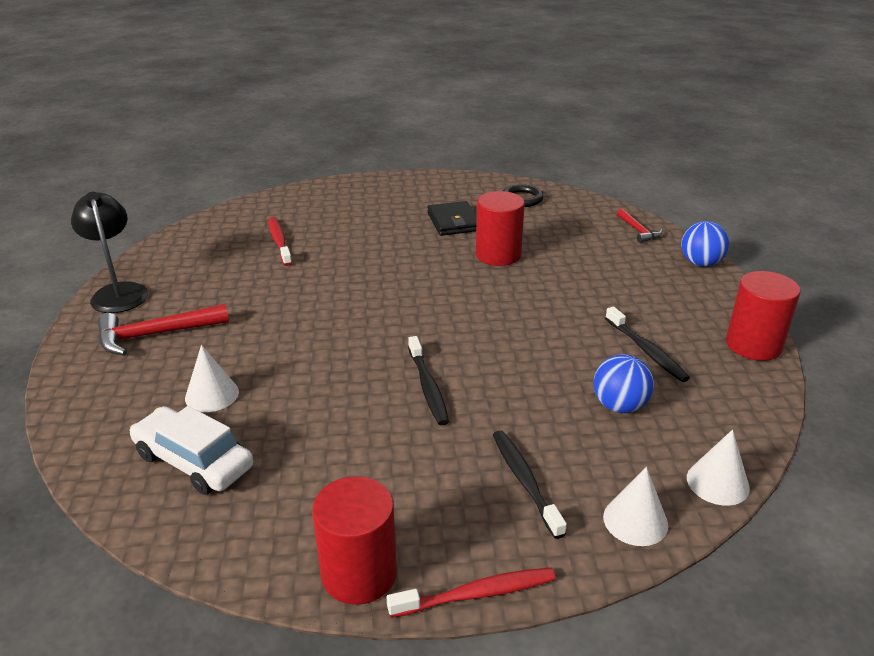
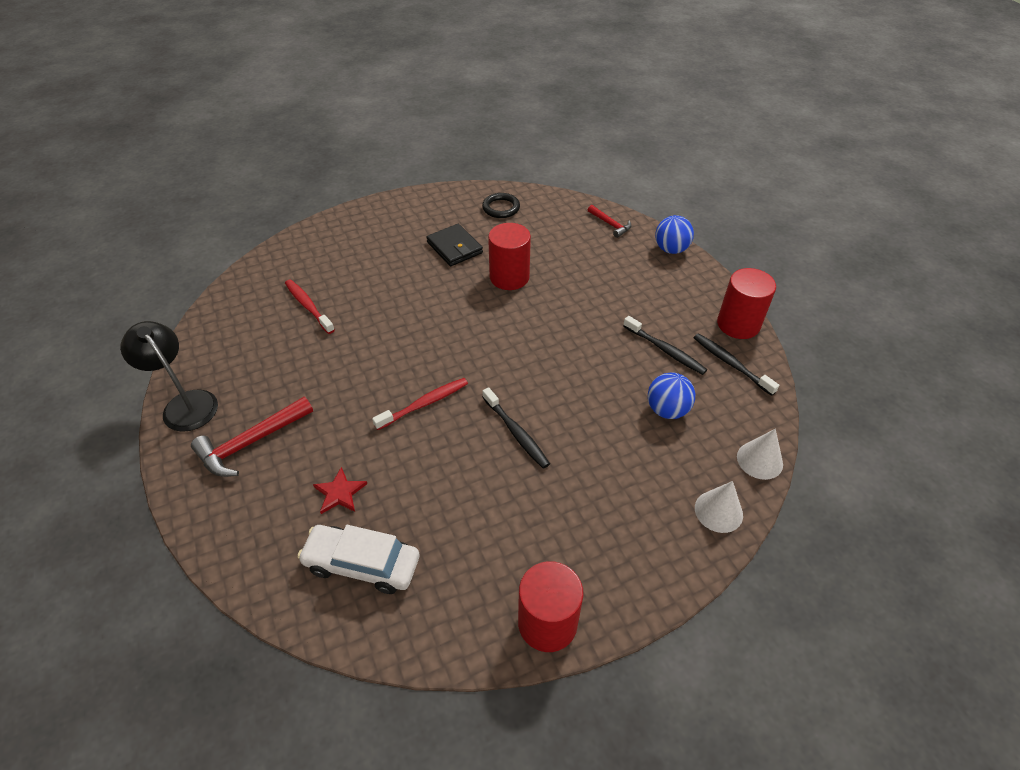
camera: 20 degrees left, 15 degrees up
white cone [185,345,239,412] -> red star [313,467,367,514]
red toothbrush [386,568,556,618] -> red toothbrush moved to [372,378,468,430]
black toothbrush [493,430,567,539] -> black toothbrush moved to [694,333,779,396]

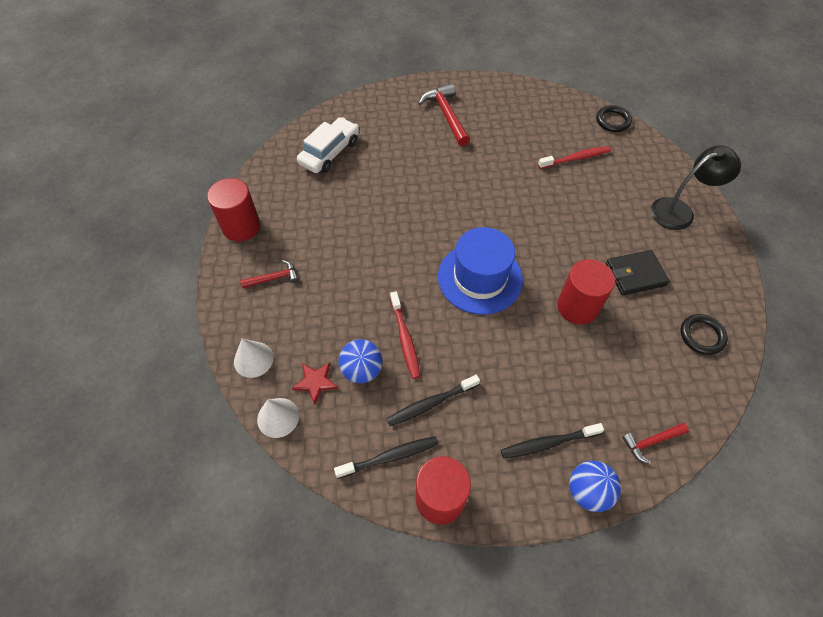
camera: 110 degrees right, 10 degrees up
black lamp [120,321,218,432] -> black lamp moved to [651,145,741,230]
red star [313,467,367,514] -> red star moved to [291,362,339,405]
red toothbrush [372,378,468,430] -> red toothbrush moved to [390,291,420,379]
black toothbrush [482,387,550,469] -> black toothbrush moved to [501,423,604,459]
none -> red hammer [240,260,299,288]
none -> blue hat [438,227,523,315]
none -> black ring [596,105,632,132]

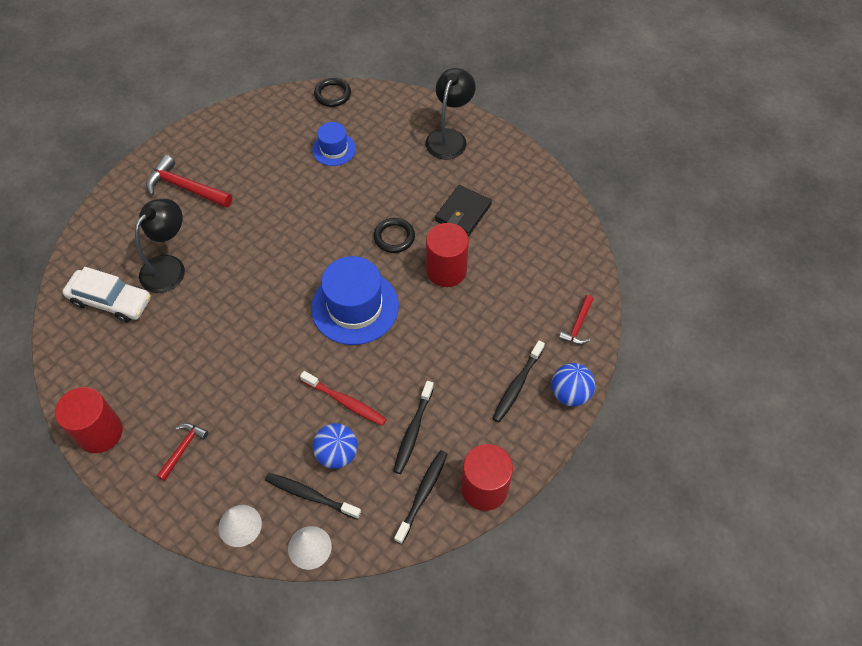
camera: 45 degrees left, 0 degrees up
red star [291,362,339,405] -> black toothbrush [265,473,361,520]
white car [297,117,359,173] -> white car turned 120 degrees clockwise [63,267,151,323]
red toothbrush [538,146,611,169] -> blue hat [312,122,356,166]
black ring [681,314,728,355] -> black ring moved to [374,218,415,253]
none -> black lamp [135,198,185,293]

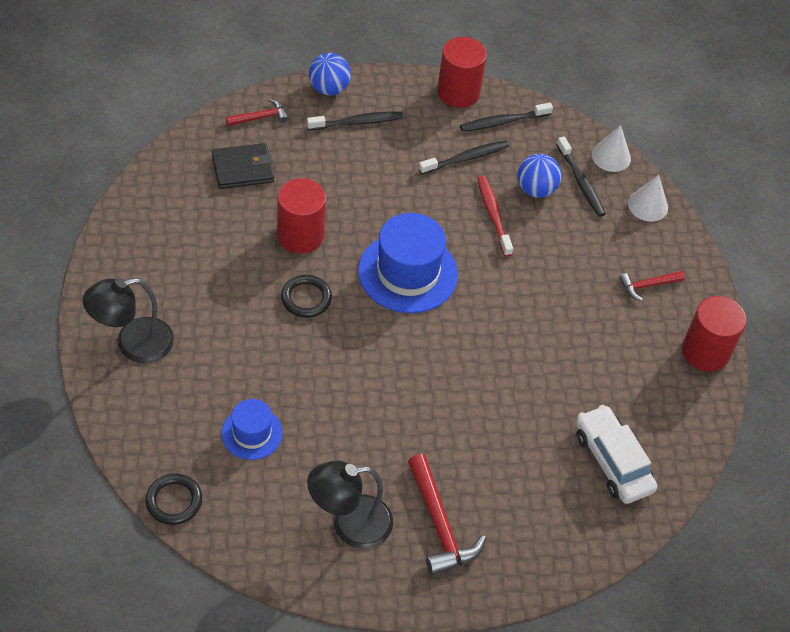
camera: 140 degrees left, 5 degrees down
black lamp [135,198,185,293] -> black lamp moved to [307,461,393,549]
black wallet [435,185,492,236] -> black wallet moved to [212,143,274,189]

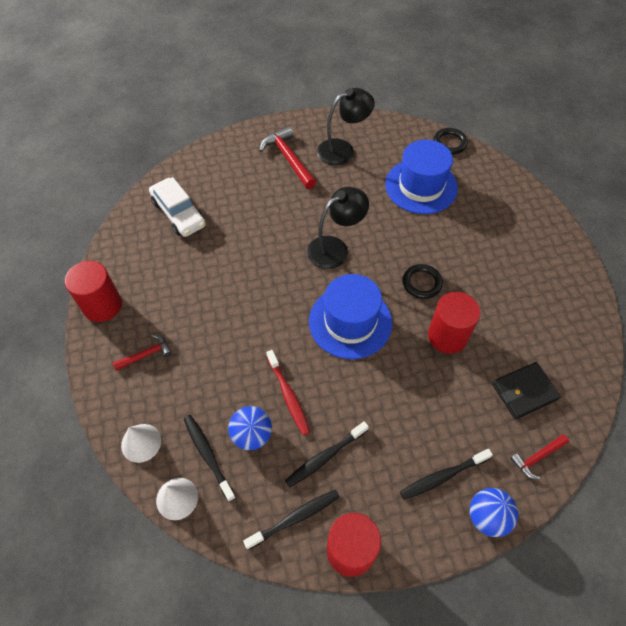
camera: 175 degrees right, 5 degrees up
black lamp [83,278,174,363] -> black lamp moved to [307,187,369,269]
blue hat [221,399,283,460] -> blue hat [385,140,458,214], size x1.79

